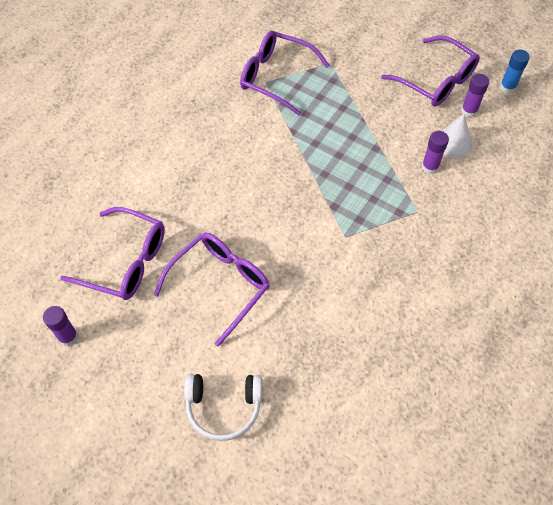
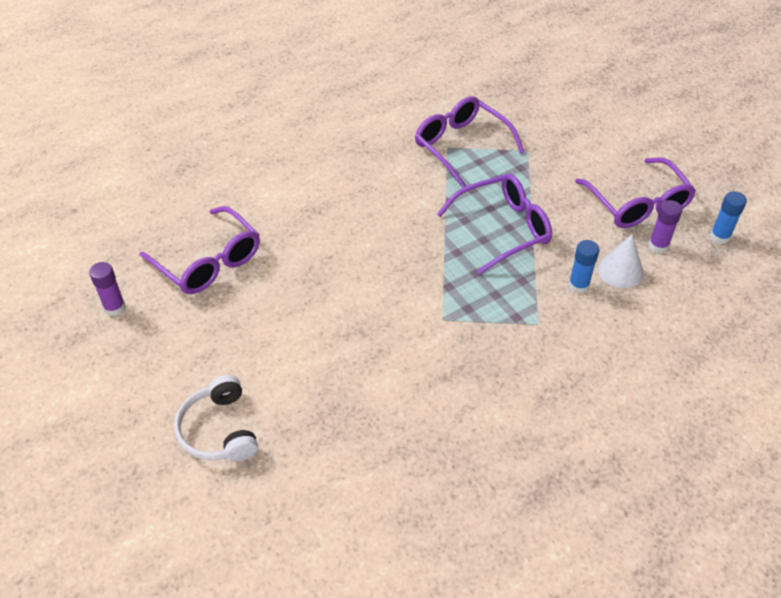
camera: 25 degrees right, 10 degrees down
purple glasses [154,232,270,347] -> purple glasses moved to [437,174,552,275]
white headphones [184,374,262,441] -> white headphones turned 45 degrees clockwise [174,375,258,461]
purple glue stick [421,131,449,174] -> blue glue stick [568,240,599,294]

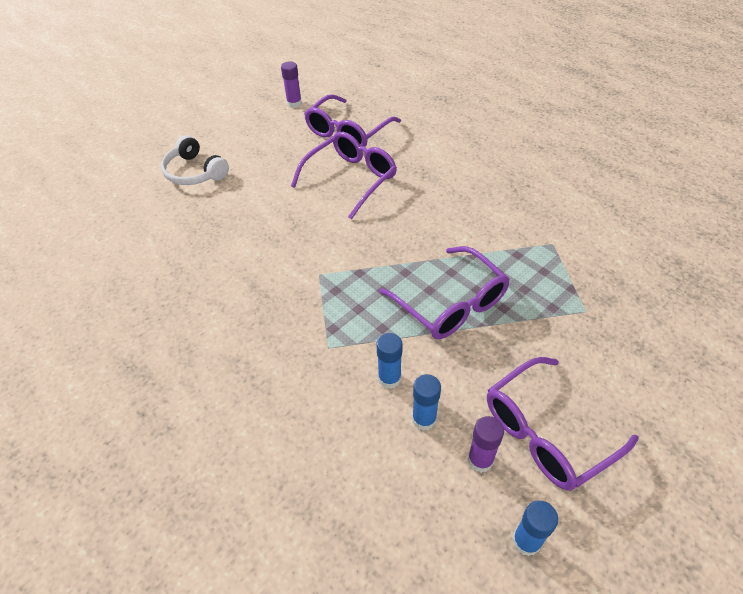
camera: 80 degrees right, 0 degrees up
white headphones [174,375,258,461] -> white headphones turned 105 degrees counterclockwise [161,135,229,185]
purple glasses [415,96,524,188] -> purple glasses moved to [291,132,397,219]
white cone [598,234,644,288] -> blue glue stick [412,374,441,431]

